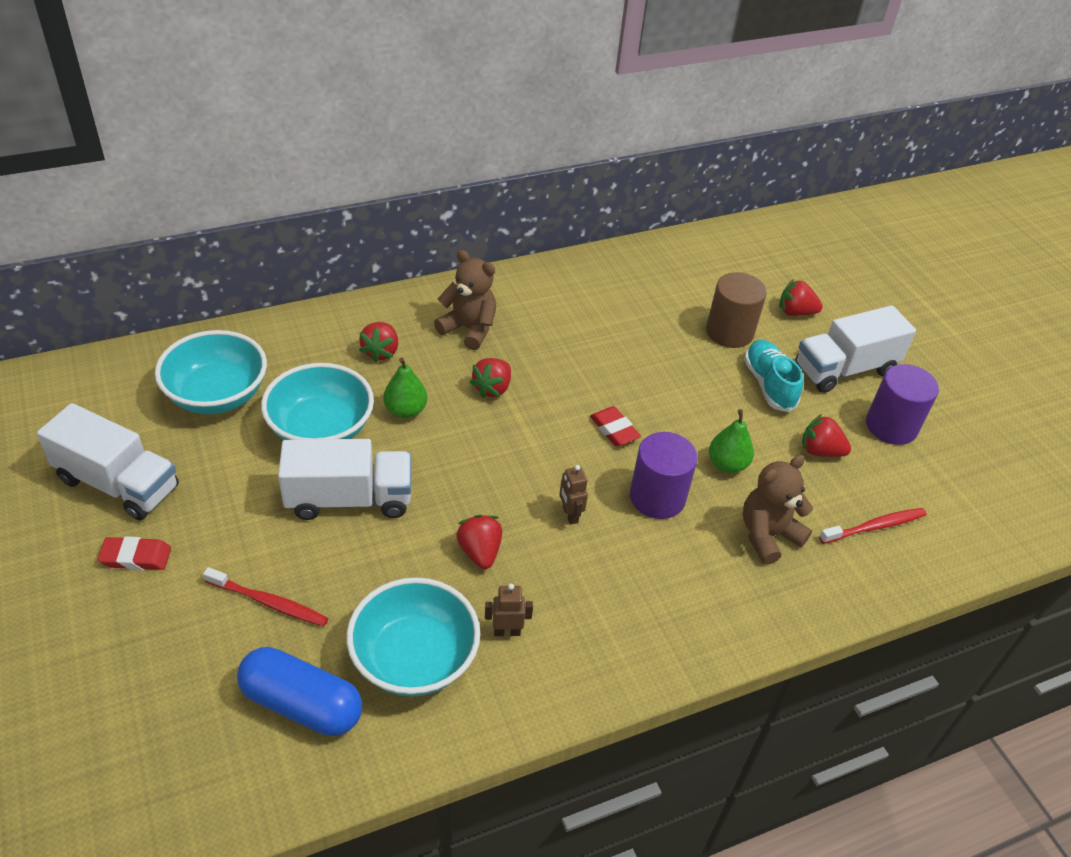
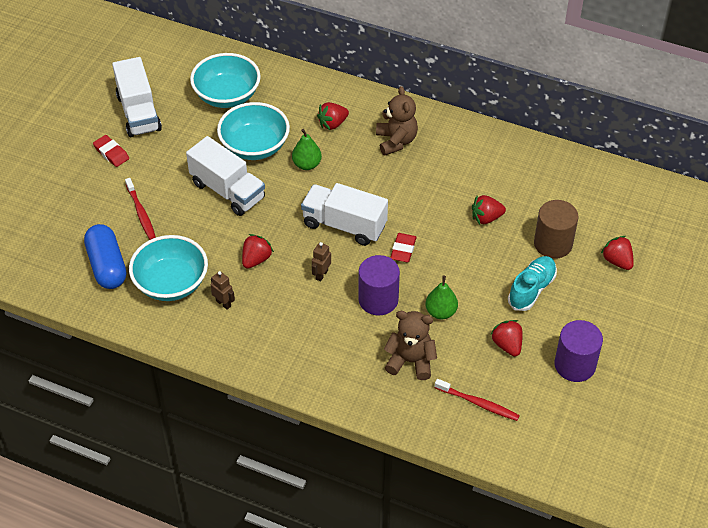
camera: 50 degrees right, 5 degrees up
red strawberry [470,358,511,398] -> red strawberry moved to [472,195,506,224]
white truck [795,305,916,393] -> white truck moved to [301,183,388,246]

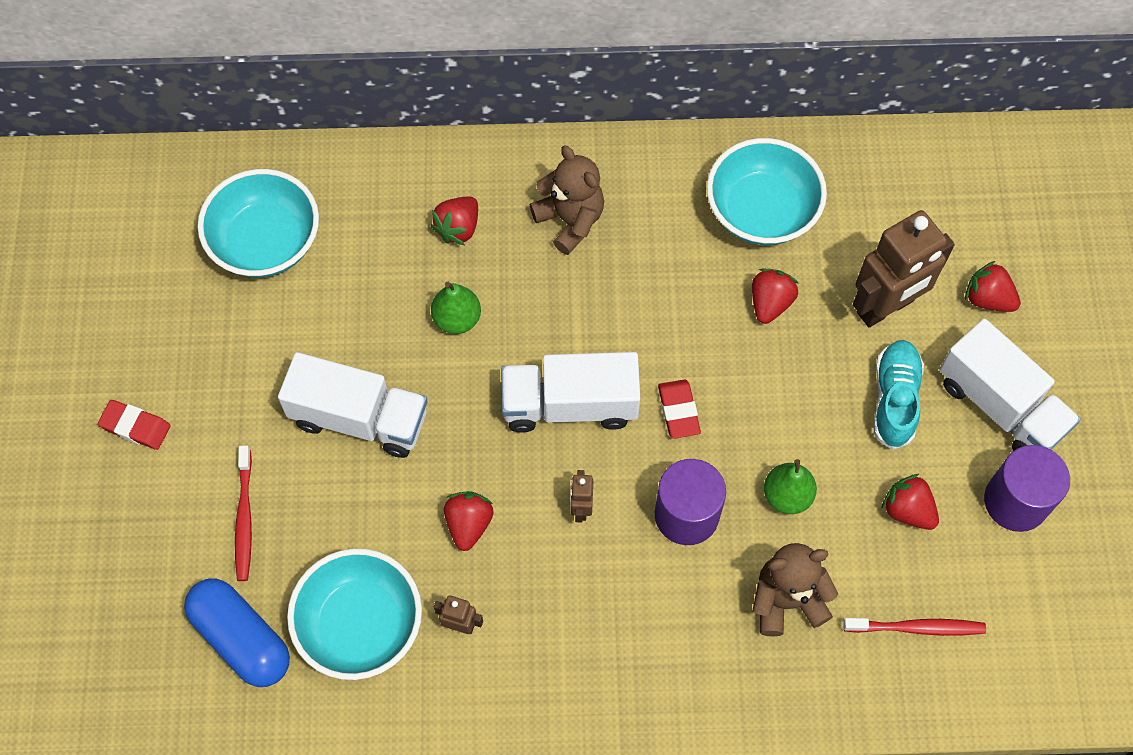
camera: 25 degrees left, 15 degrees up
white truck [112,57,162,137] -> white truck moved to [939,318,1081,451]
red toothbrush [125,178,156,240] -> red toothbrush turned 45 degrees clockwise [235,445,252,581]
turquoise bowl [217,102,290,160] -> turquoise bowl moved to [707,138,827,245]
red strawberry [472,195,506,224] -> red strawberry turned 150 degrees clockwise [752,269,799,324]
brown cylinder [534,200,579,259] -> brown robot [853,210,955,327]

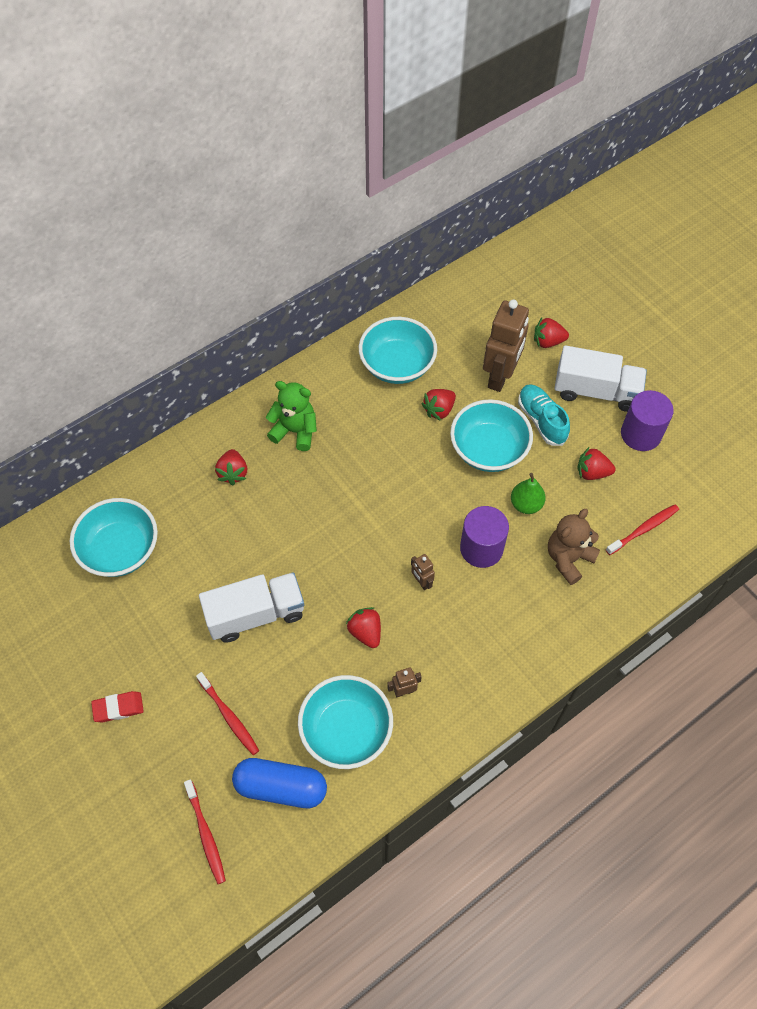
camera: 35 degrees left, 5 degrees down
green pear [431,282,481,334] -> none
white truck [501,352,640,433] -> none
brown teddy bear [530,146,604,255] -> green teddy bear [266,381,317,451]
red eraser [658,379,701,439] -> none
red strawberry [752,269,799,324] -> red strawberry turned 120 degrees counterclockwise [421,389,456,421]
none -> red toothbrush [184,779,226,884]
none -> turquoise bowl [450,399,533,472]

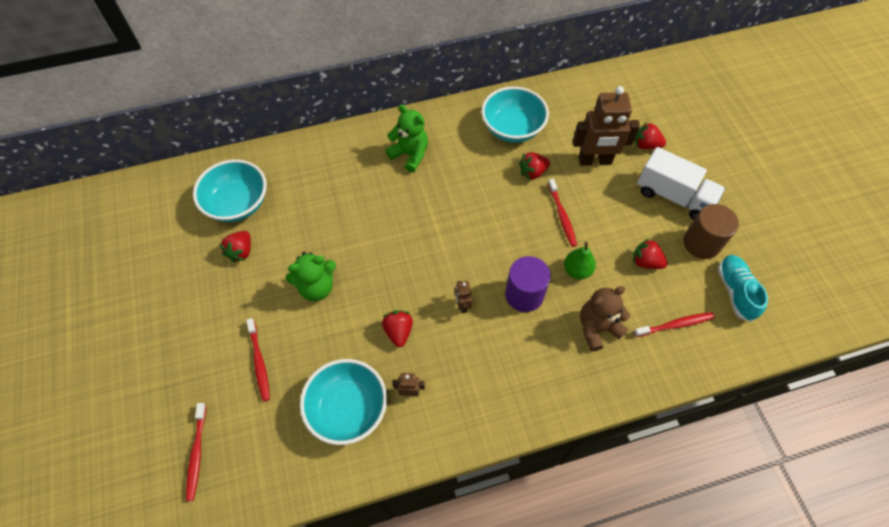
camera: 20 degrees right, 0 degrees up
red eraser [91,691,144,722] -> none
white truck [199,572,304,643] -> green teddy bear [286,252,336,301]
red strawberry [215,449,247,485] -> red strawberry moved to [219,231,251,262]
blue capsule [232,758,327,808] -> none
turquoise bowl [450,399,533,472] -> red toothbrush [548,179,577,247]
brown robot [483,300,529,392] -> brown robot turned 45 degrees clockwise [573,86,640,166]
turquoise shoe [518,384,570,446] -> turquoise shoe moved to [718,255,768,322]
purple cylinder [621,390,674,451] -> brown cylinder [683,204,739,259]

